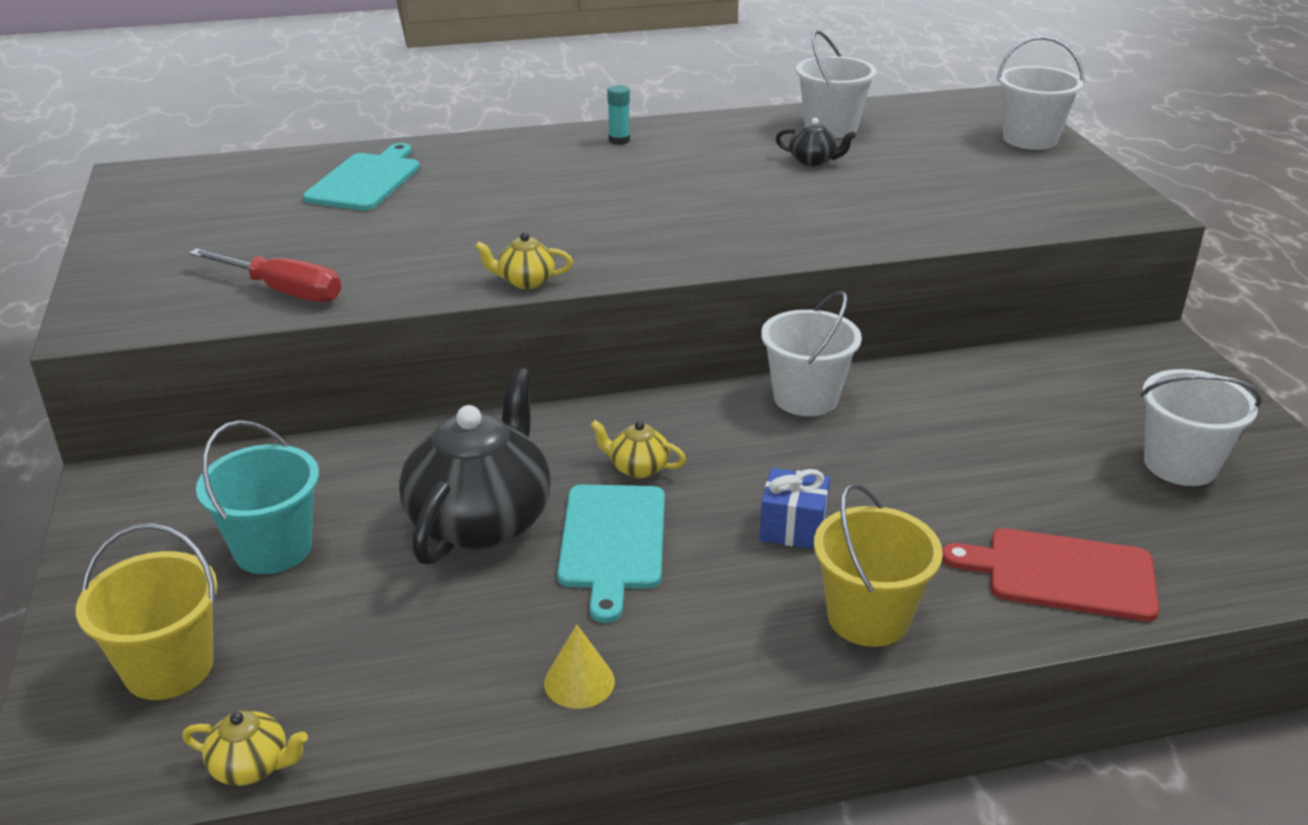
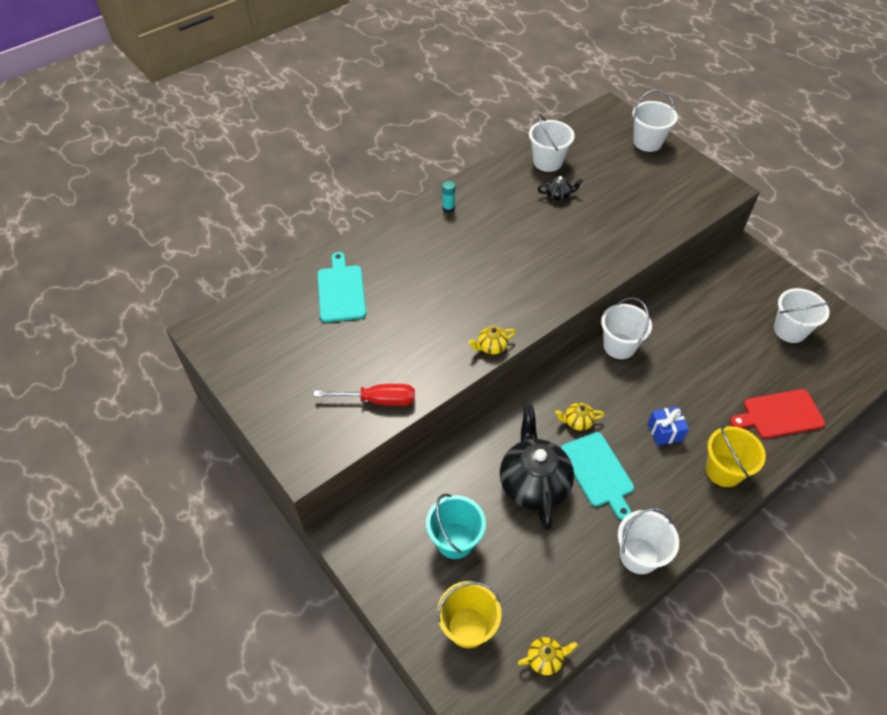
camera: 25 degrees left, 20 degrees up
yellow cone [544,624,615,709] -> white bucket [618,508,679,574]

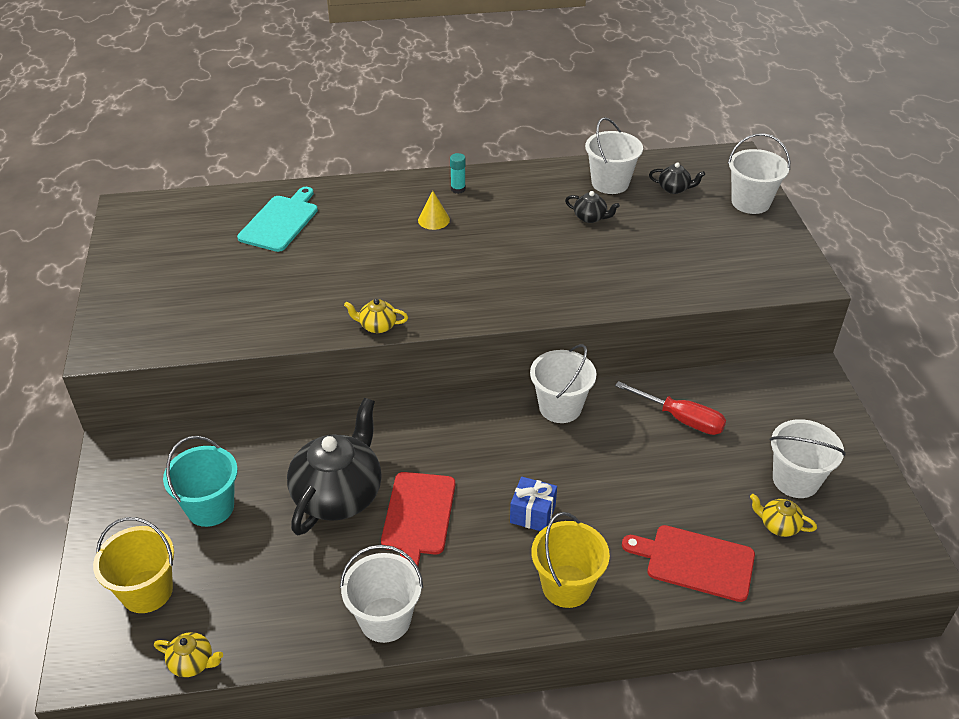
camera: 30 degrees right, 10 degrees down
red screwdriver [314,384,415,406] -> red screwdriver moved to [615,381,726,435]
yellow teapot [555,403,605,431] -> yellow teapot moved to [750,494,817,537]
turquoise cutting board [561,432,634,520] -> red cutting board [381,472,455,566]
none -> yellow cone [418,191,450,230]
none -> black teapot [649,162,705,194]

